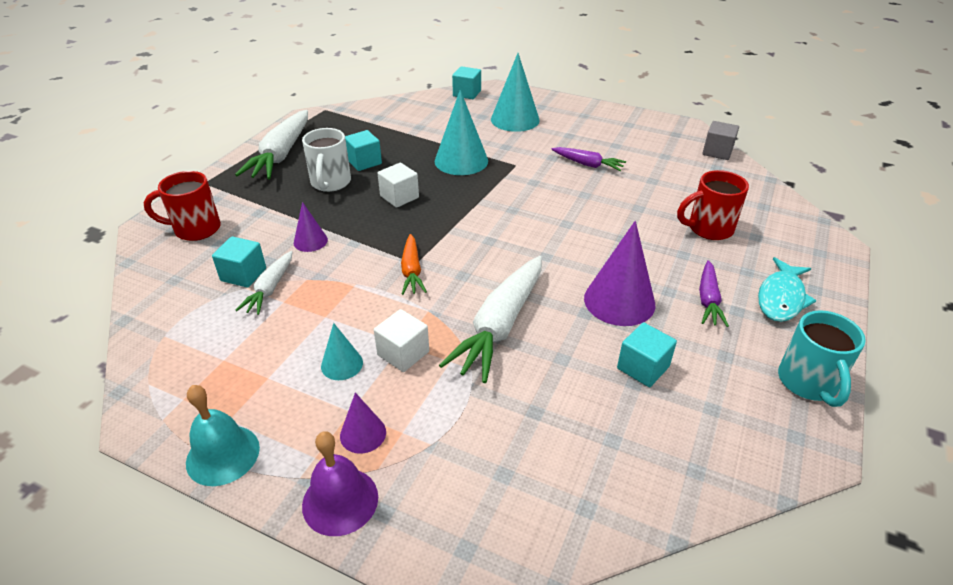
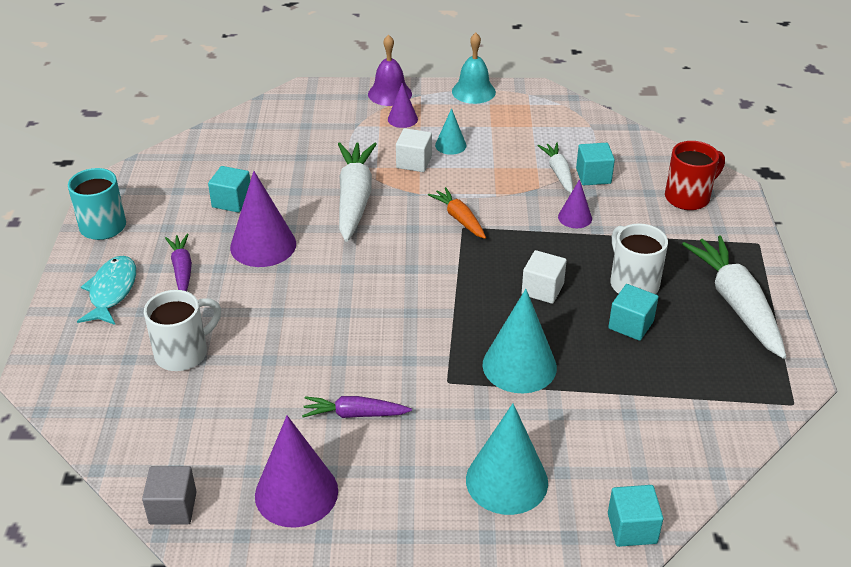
camera: 155 degrees right, 0 degrees up
red mug [677,170,749,240] -> white mug [144,290,221,371]
none -> purple cone [255,415,338,528]

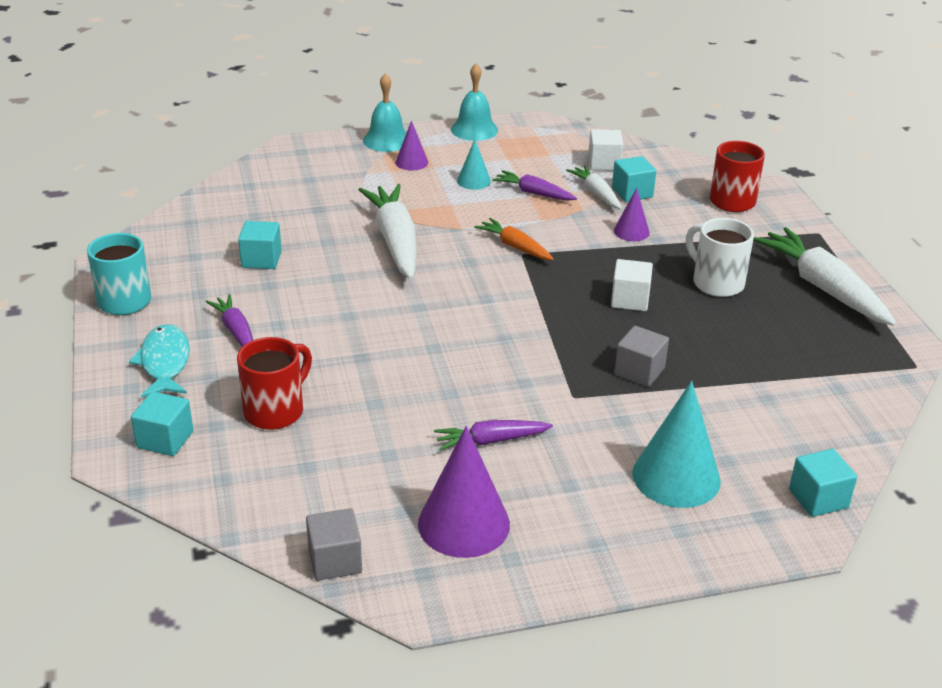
camera: 15 degrees left, 5 degrees down
white mug [144,290,221,371] -> red mug [237,337,312,430]
purple cone [230,171,296,267] -> none
purple bell [368,34,412,106] -> turquoise bell [363,73,406,152]
white cube [396,128,432,172] -> white cube moved to [588,129,623,171]
turquoise cone [483,289,557,393] -> grey cube [614,326,669,387]
turquoise cube [608,284,658,341] -> turquoise cube moved to [131,391,193,456]
none -> purple carrot [492,170,577,201]

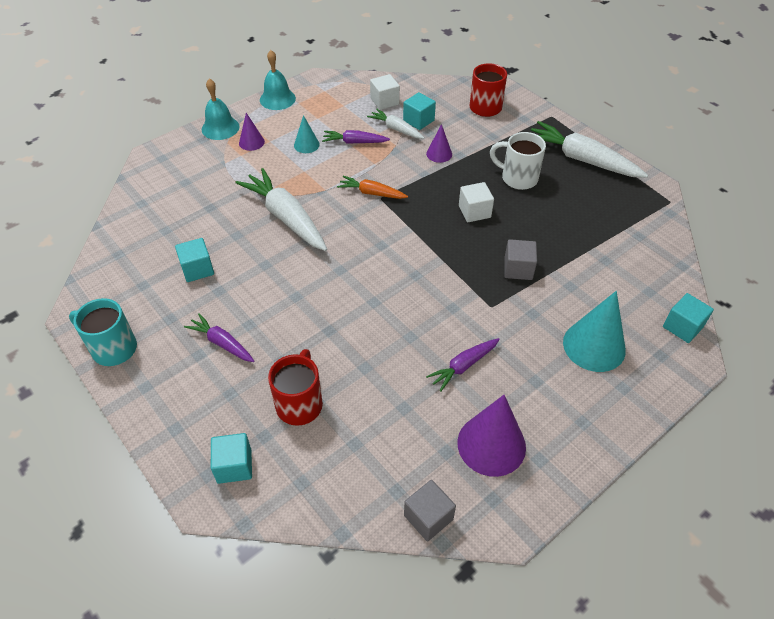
camera: 25 degrees left, 15 degrees up
turquoise fish [129,324,190,398] -> none

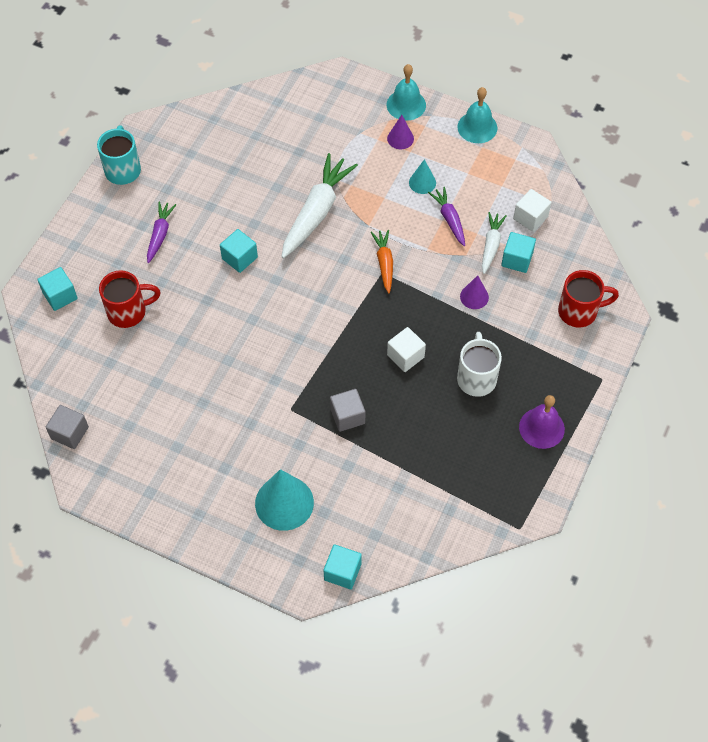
camera: 65 degrees right, 10 degrees up
turquoise cube [175,238,214,282] -> turquoise cube moved to [220,229,258,273]
purple carrot [426,338,500,392] -> none
purple cone [457,395,526,477] -> none
white carrot [531,121,648,178] -> purple bell [519,395,565,449]

